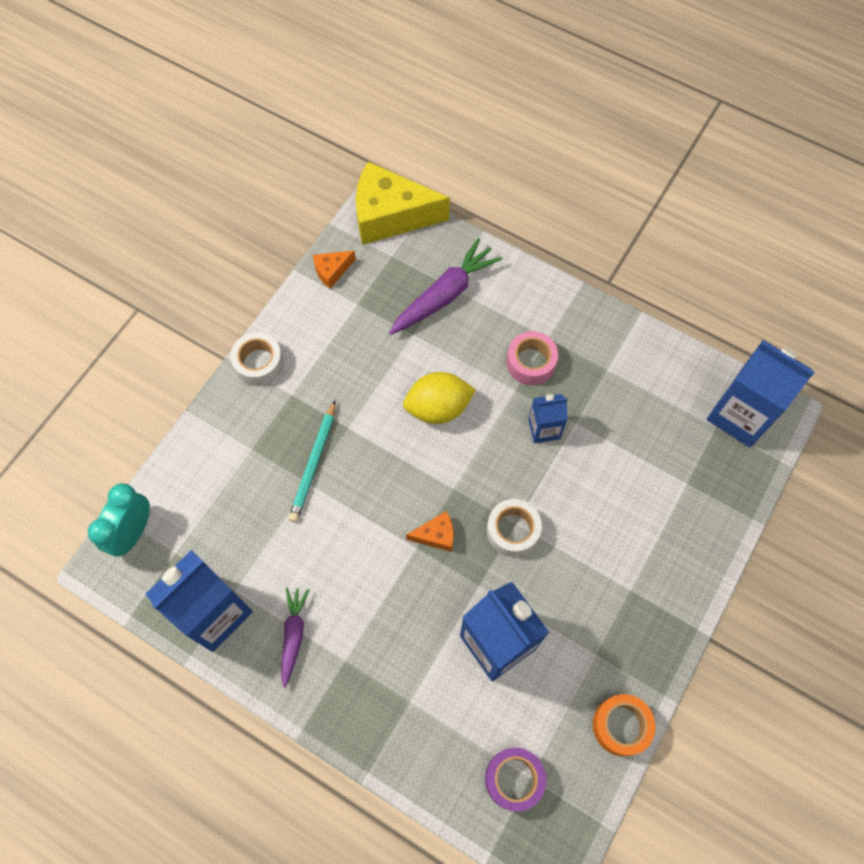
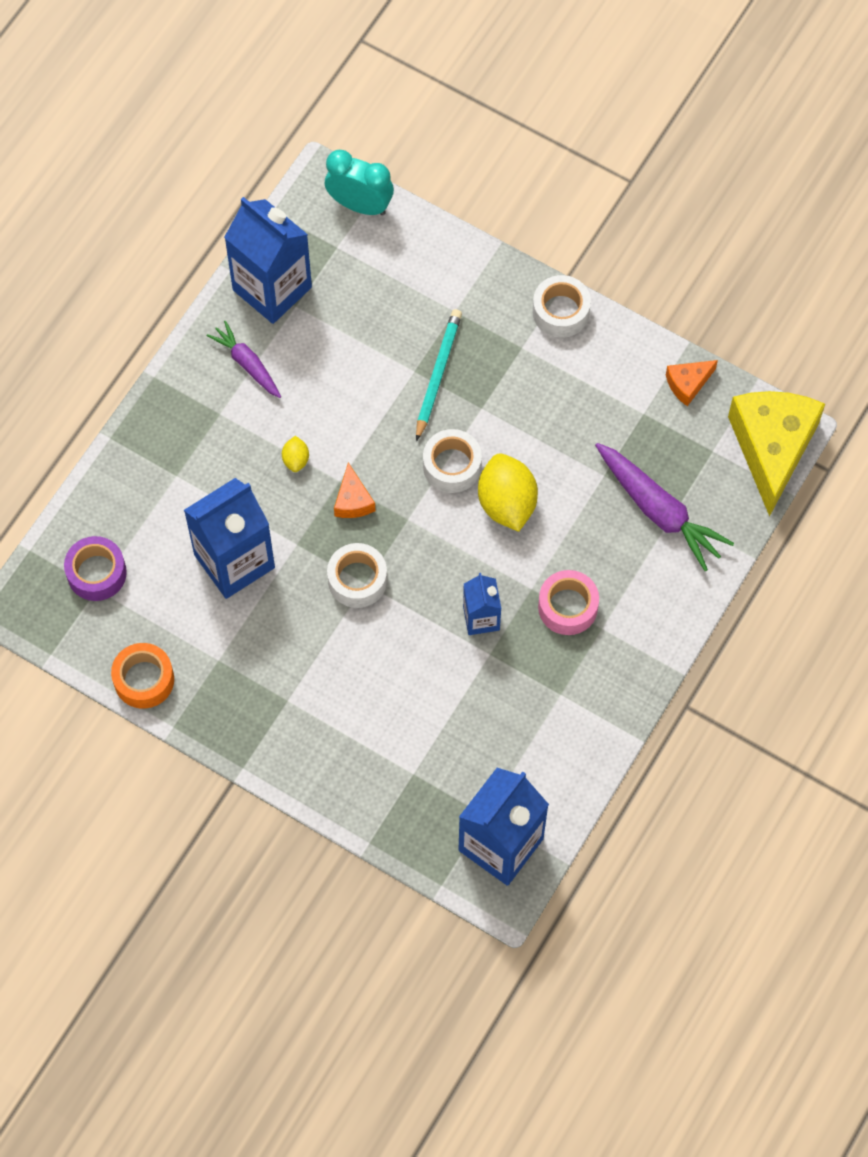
camera: 90 degrees right, 0 degrees up
purple carrot [281,588,309,688] -> purple carrot turned 135 degrees counterclockwise [207,321,281,398]
turquoise pencil [288,401,336,522] -> turquoise pencil turned 90 degrees clockwise [416,309,462,441]
orange cheese [313,251,356,288] -> orange cheese turned 90 degrees counterclockwise [666,360,718,406]
none -> yellow lemon [282,436,309,472]
none -> white tape [423,429,482,493]

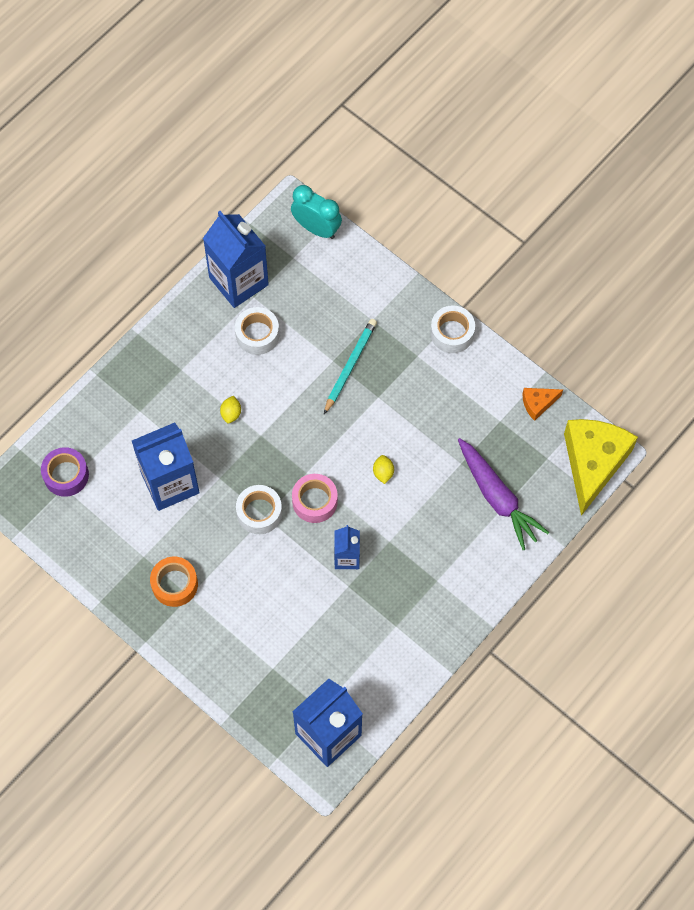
camera: 10 degrees right, 0 degrees up
orange tape [111,643,174,709] -> orange tape moved to [150,557,198,607]
purple carrot [207,321,281,398] -> none
orange cheese [334,463,375,518] -> none
white tape [423,429,482,493] -> white tape moved to [235,307,279,355]
yellow lemon [478,453,538,532] -> yellow lemon [373,455,394,484], size x0.47
pink tape [538,570,599,635] -> pink tape moved to [292,474,338,523]

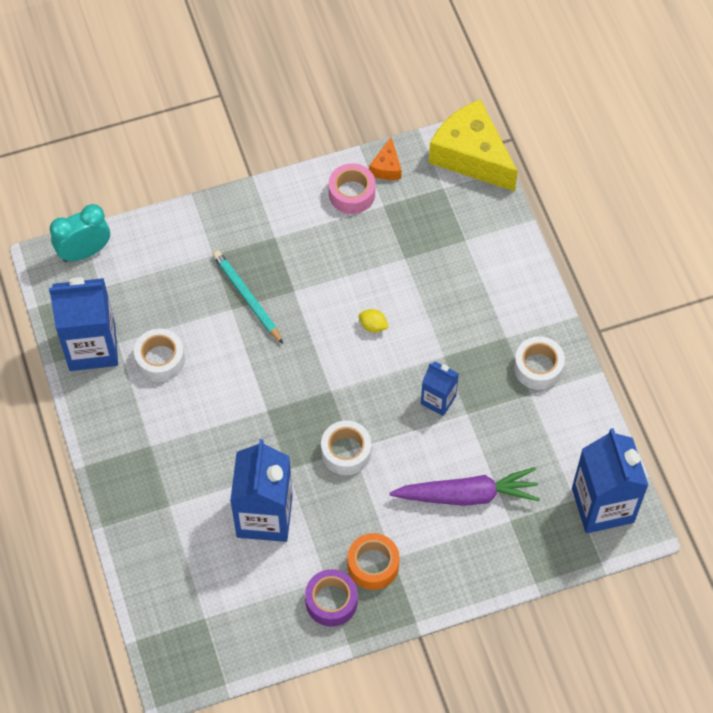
camera: 60 degrees left, 5 degrees down
purple tape [41,447,89,497] -> purple tape moved to [305,569,358,627]
yellow lemon [220,396,241,423] -> none
pink tape [292,474,338,523] -> pink tape moved to [329,163,375,214]
white tape [430,305,475,353] -> white tape moved to [514,336,565,390]
purple carrot [458,438,549,550] -> purple carrot moved to [389,467,540,506]

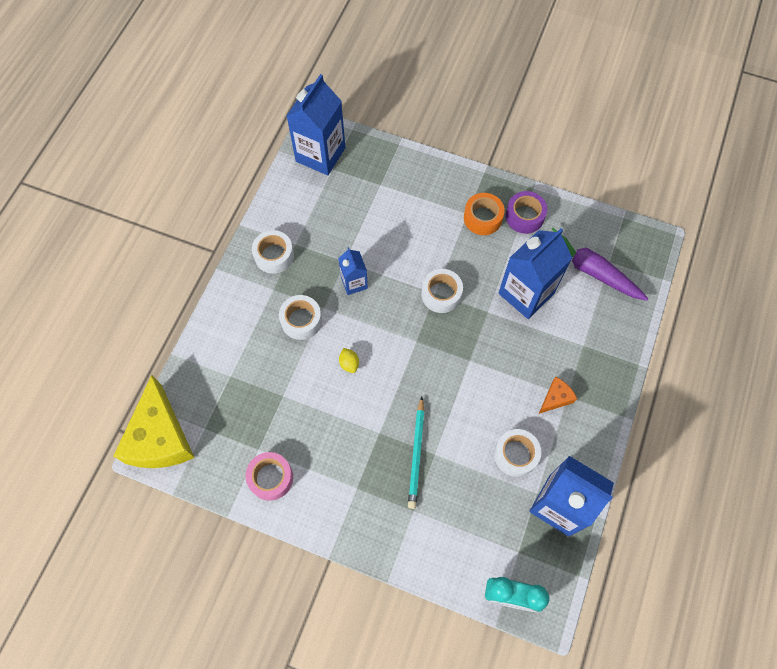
camera: 140 degrees left, 5 degrees up
orange cheese [369,137,402,180] -> orange cheese moved to [539,377,577,414]
purple carrot [389,467,540,506] -> purple carrot moved to [552,228,649,301]
none -> white tape [279,295,322,340]

